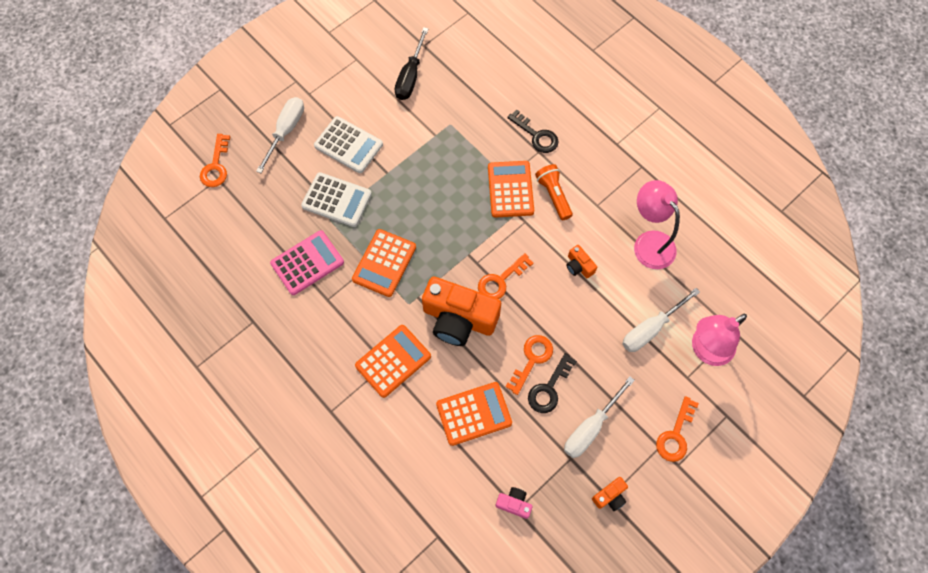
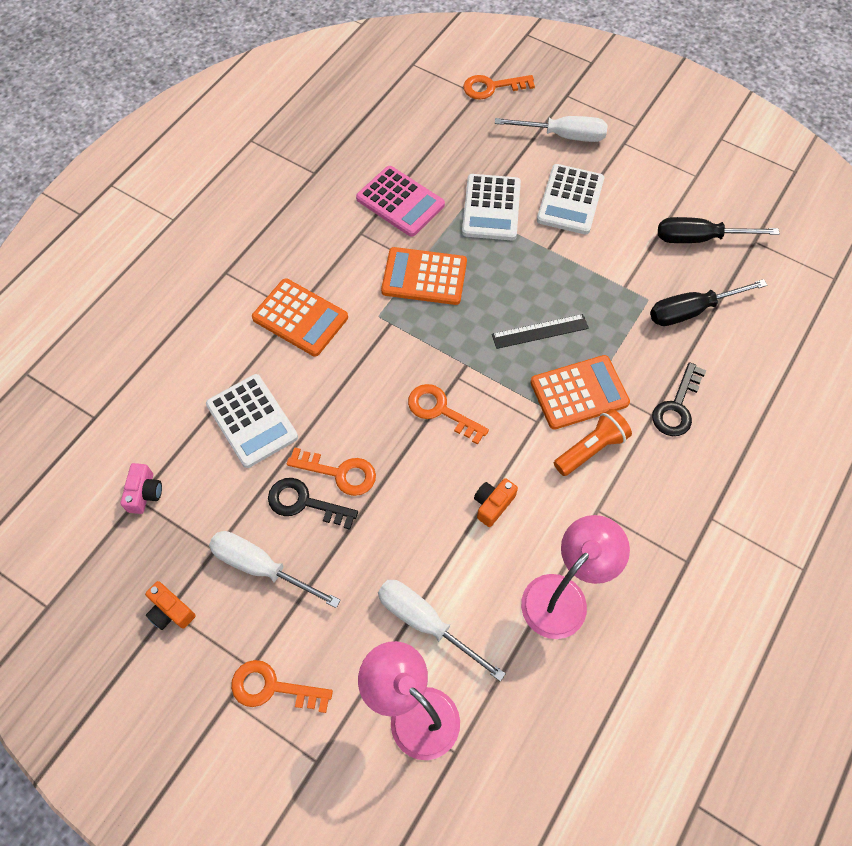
camera: 75 degrees right, 5 degrees down
orange camera [422,277,501,346] -> none
orange calculator [436,382,512,446] -> white calculator [206,374,298,468]
none -> black ruler [492,314,589,349]
none -> black screwdriver [650,279,767,326]

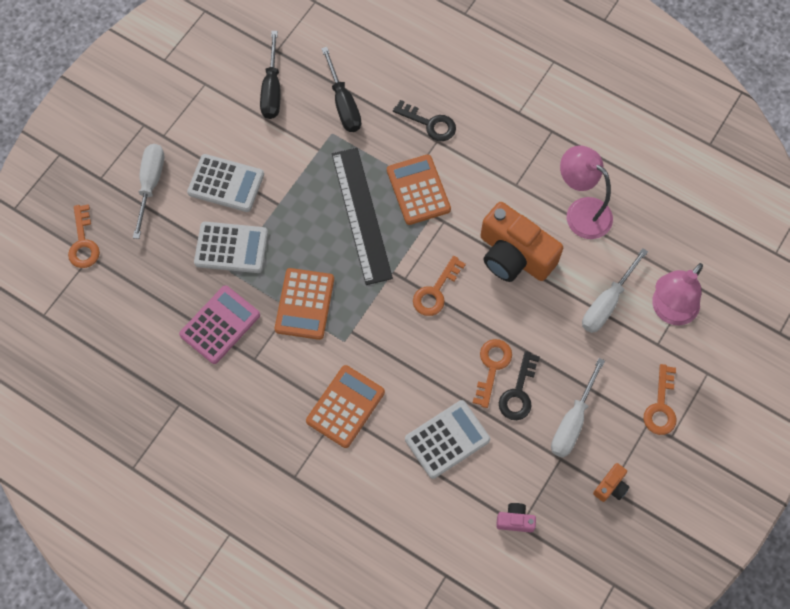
camera: 90 degrees left, 5 degrees up
orange camera [474,478,518,527] -> orange camera [480,202,563,282], size x2.32
black ruler [492,314,589,349] -> black ruler [332,148,393,285], size x1.88
orange flashlight [554,409,632,476] -> none

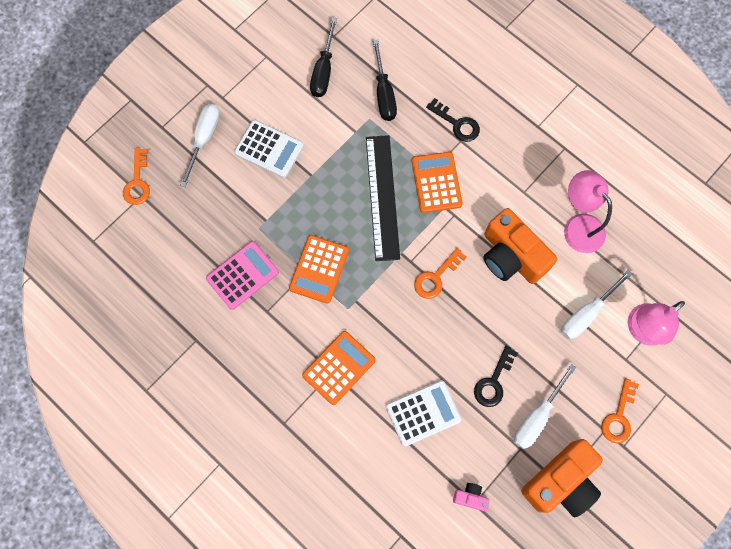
camera: 10 degrees right, 5 degrees up
white calculator [194,222,268,273] -> none
orange key [473,339,512,408] -> none
orange camera [593,463,629,502] -> orange camera [521,439,603,517], size x2.32

